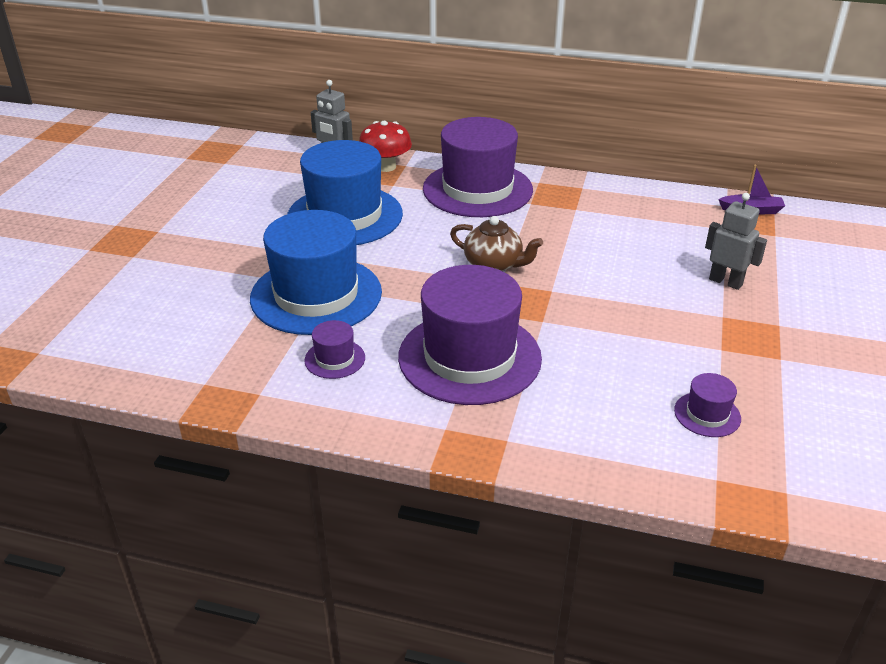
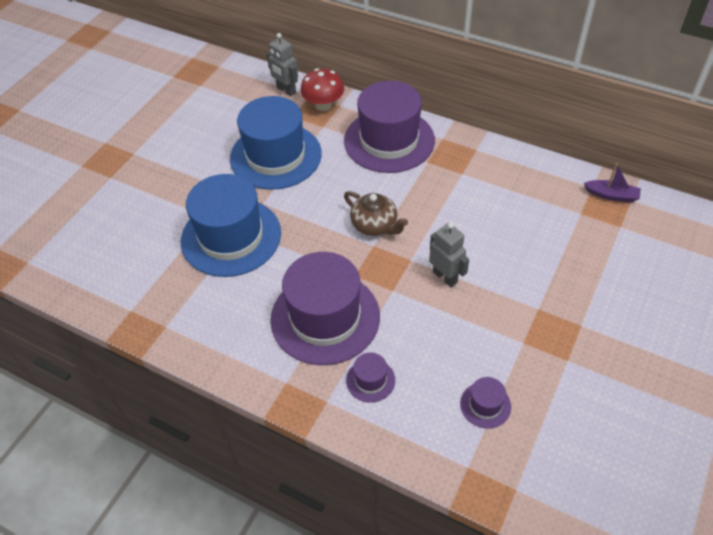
camera: 15 degrees right, 15 degrees up
purple hat [304,320,365,379] -> purple hat moved to [346,353,395,403]
grey robot [705,193,767,290] -> grey robot moved to [429,222,469,287]

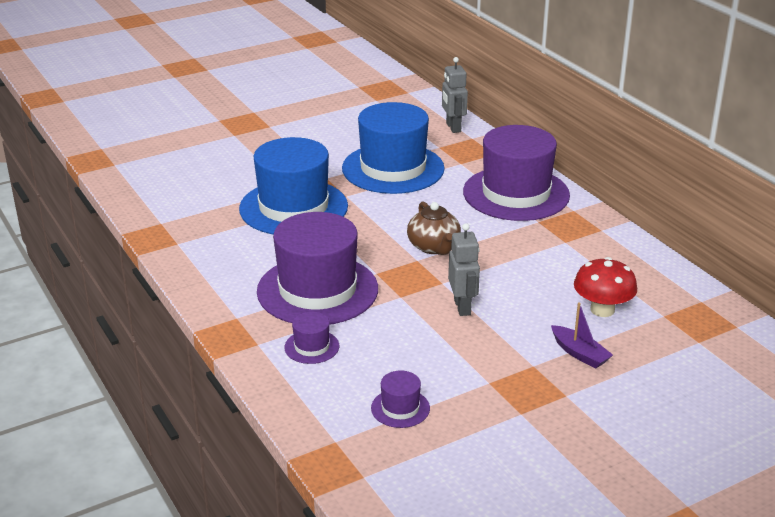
camera: 30 degrees right, 20 degrees down
red mushroom [300,68,344,111] -> red mushroom moved to [574,257,637,317]
purple boat [584,163,641,203] -> purple boat moved to [551,302,613,368]

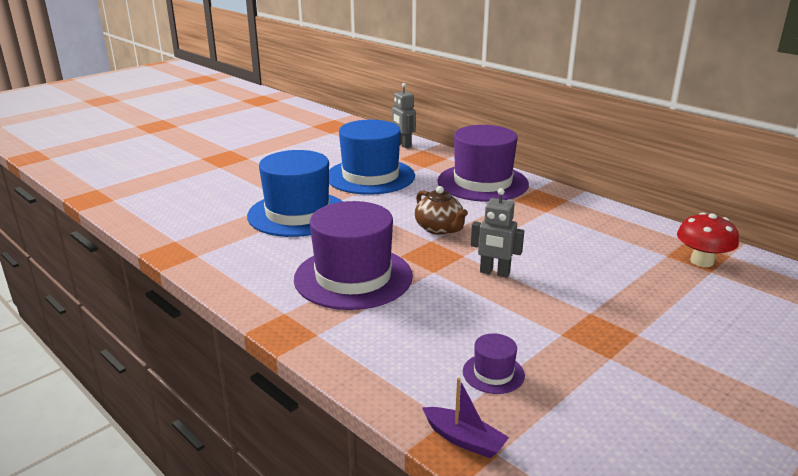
camera: 15 degrees left, 5 degrees down
purple hat [284,312,339,364] -> none
grey robot [448,223,480,316] -> grey robot turned 135 degrees clockwise [471,188,524,278]
purple boat [551,302,613,368] -> purple boat moved to [422,378,509,458]
red mushroom [574,257,637,317] -> red mushroom moved to [677,212,739,267]

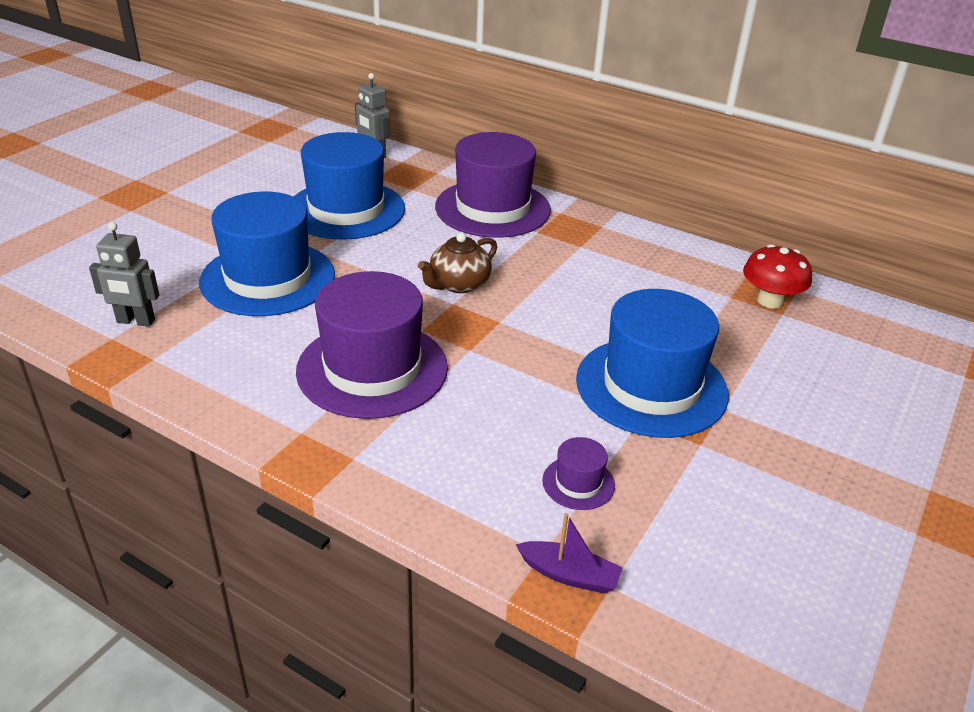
camera: 15 degrees left, 10 degrees up
brown teapot [415,186,468,235] -> brown teapot turned 90 degrees clockwise [418,232,497,293]
grey robot [471,188,524,278] -> grey robot moved to [89,222,159,327]
none -> blue hat [576,289,729,438]

